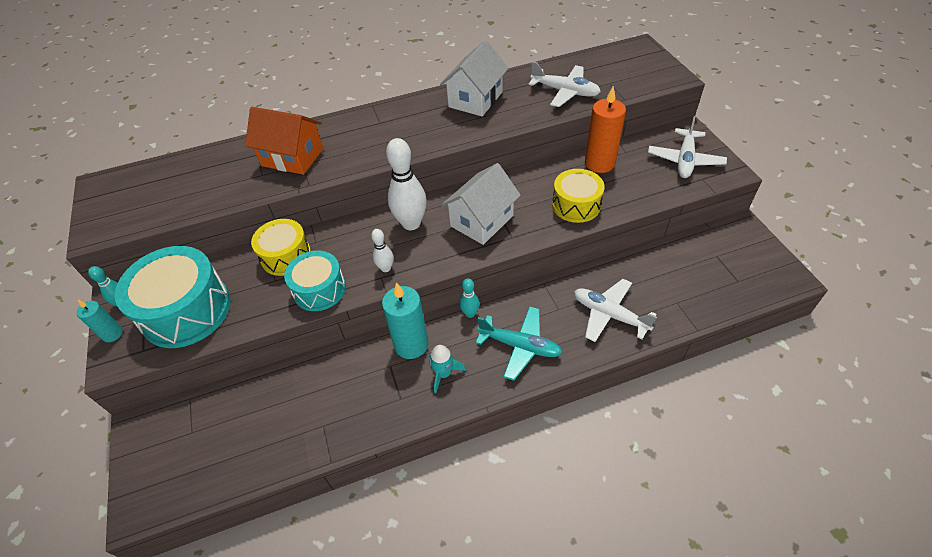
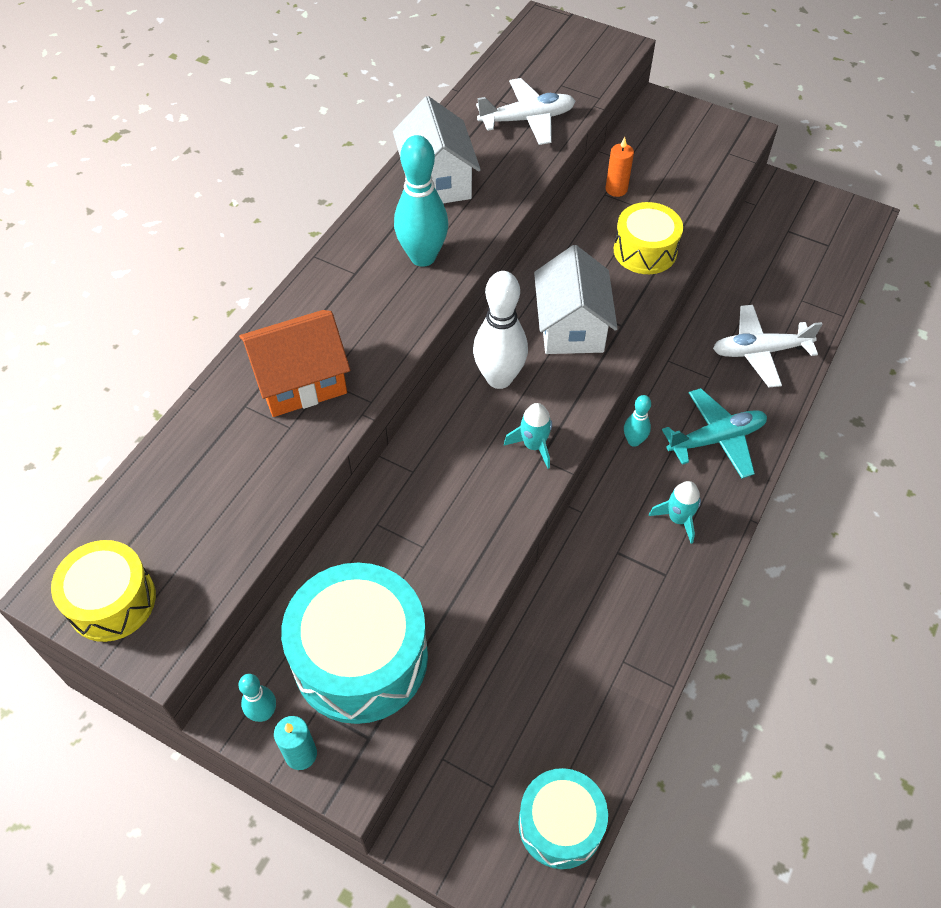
camera: 45 degrees left, 5 degrees up
yellow drum [251,219,311,276] -> yellow drum moved to [51,540,156,642]
turquoise drum [284,251,346,311] -> turquoise drum moved to [518,768,608,869]
white bowling pin [371,229,394,272] -> turquoise rocket [504,403,552,469]
turquoise candle [382,283,429,359] -> none
orange candle [585,86,626,173] -> orange candle [606,137,634,197], size x0.55
white plane [648,116,727,178] -> none
none -> turquoise bowling pin [394,135,448,267]

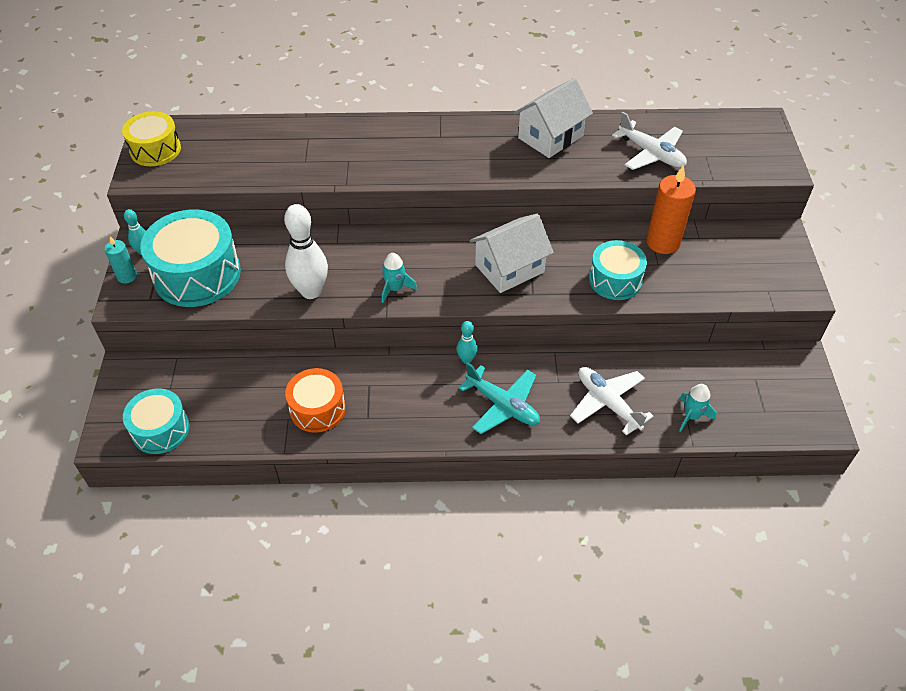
camera: 60 degrees right, 5 degrees down
orange house [239,310,350,417] -> none
turquoise bowling pin [394,135,448,267] -> none
white bowling pin [473,271,528,389] -> white bowling pin moved to [284,204,328,299]
orange candle [606,137,634,197] -> orange candle [646,165,696,254], size x1.80
yellow drum [614,202,683,274] -> turquoise drum [589,240,647,300]
turquoise rocket [649,481,701,544] -> turquoise rocket moved to [679,384,717,432]
none -> orange drum [285,368,346,433]

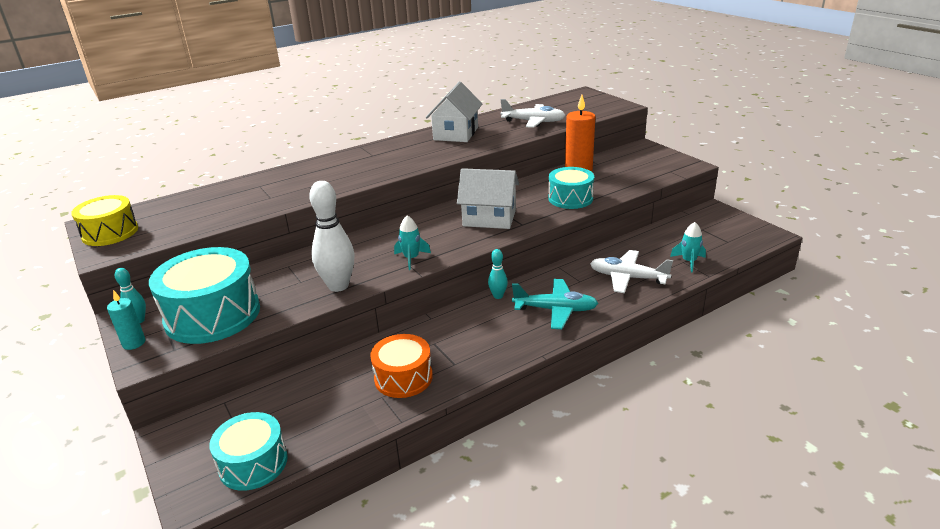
camera: 30 degrees left, 20 degrees down
white house [470,213,554,293] -> white house turned 75 degrees clockwise [457,168,519,229]

